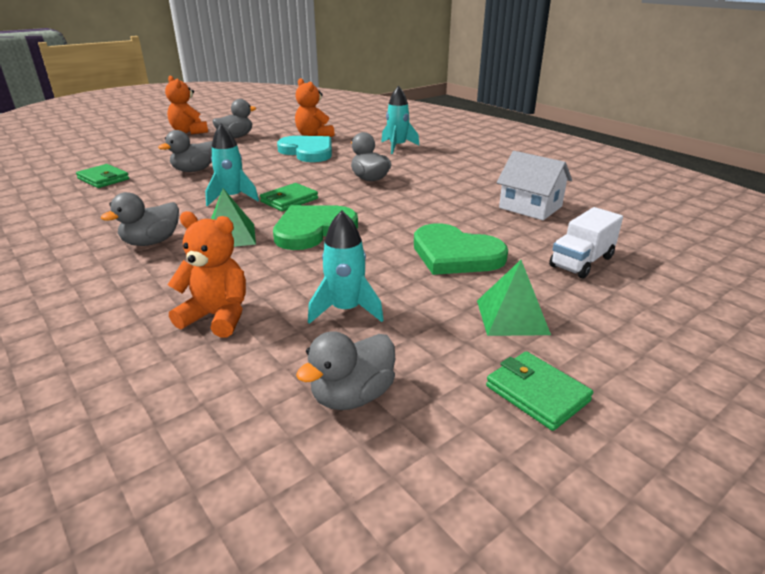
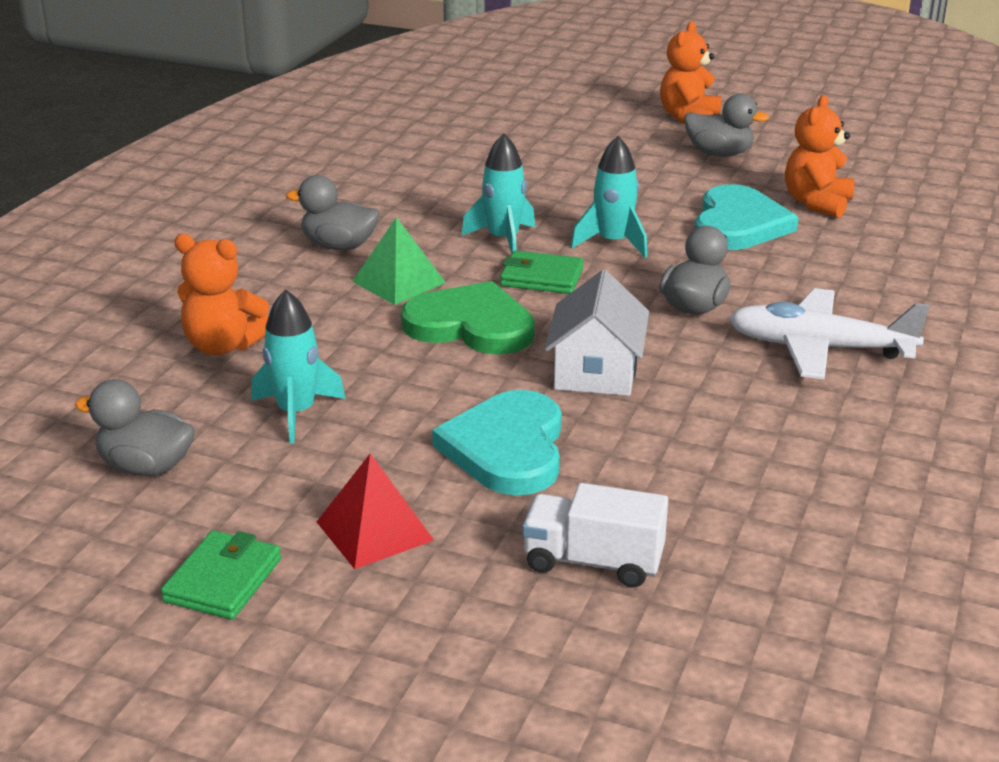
camera: 60 degrees right, 0 degrees up
green wallet [76,164,129,188] -> none
grey duck [158,130,213,172] -> none
orange teddy bear [168,211,246,337] -> orange teddy bear turned 120 degrees clockwise [174,234,269,355]
turquoise rocket [381,86,419,154] -> turquoise rocket moved to [571,136,648,258]
green heart [414,223,508,275] -> turquoise heart [432,390,562,495]
green pyramid [477,260,551,336] -> red pyramid [317,453,434,569]
white house [497,151,572,220] -> white house moved to [544,270,649,396]
none -> white plane [729,288,930,379]

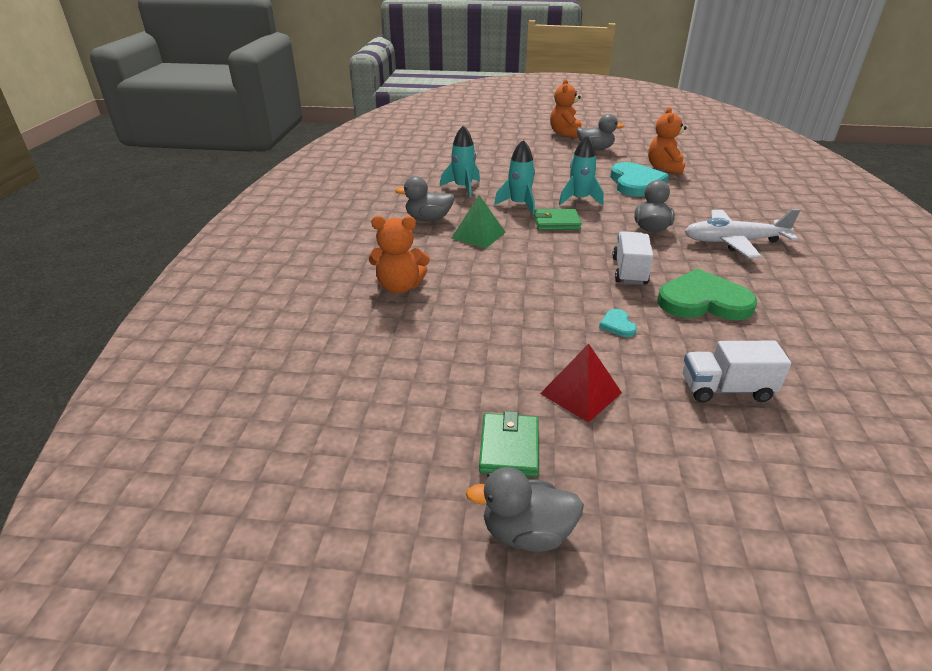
camera: 15 degrees left, 5 degrees up
grey duck [74,379,195,476] -> grey duck moved to [466,467,584,552]
turquoise rocket [251,289,346,444] -> turquoise rocket moved to [440,125,480,198]
green heart [401,281,535,355] -> green heart moved to [657,268,757,320]
turquoise heart [432,390,562,495] -> turquoise heart [599,309,637,337], size x0.42
white house [544,270,649,396] -> white truck [612,231,653,285]

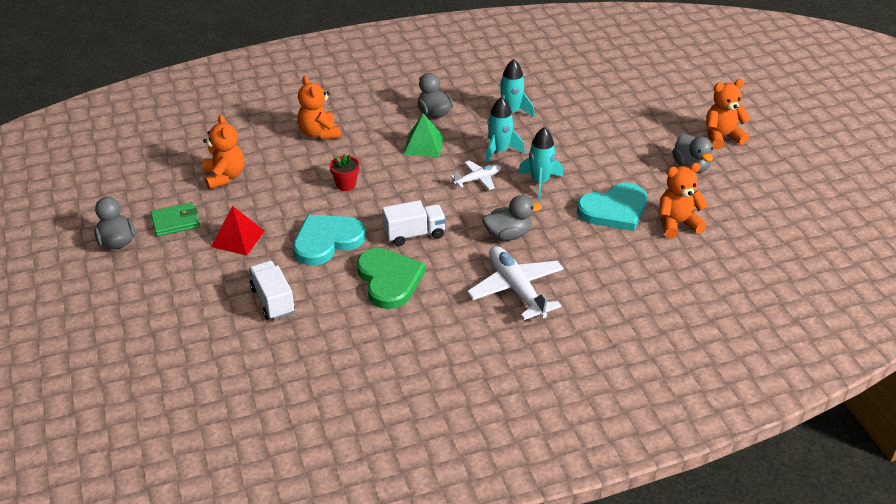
camera: 65 degrees right, 5 degrees up
green wallet [534,209,582,230] -> white plane [451,160,501,190]
turquoise heart [599,309,637,337] -> turquoise heart [293,215,366,265], size x2.35
none -> orange teddy bear [203,115,244,189]
none -> red flower pot [330,153,360,191]

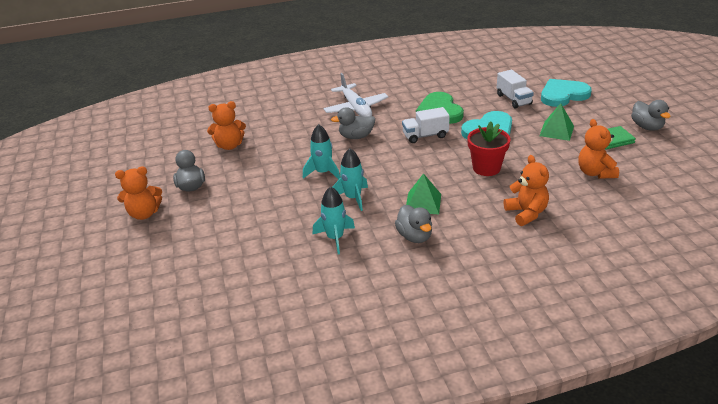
camera: 175 degrees left, 5 degrees down
red pyramid [211,206,265,256] -> green pyramid [540,103,574,141]
red flower pot [330,153,360,191] -> red flower pot [467,121,510,176], size x1.66
white plane [451,160,501,190] -> none
turquoise heart [577,183,647,231] -> turquoise heart moved to [541,79,592,107]

